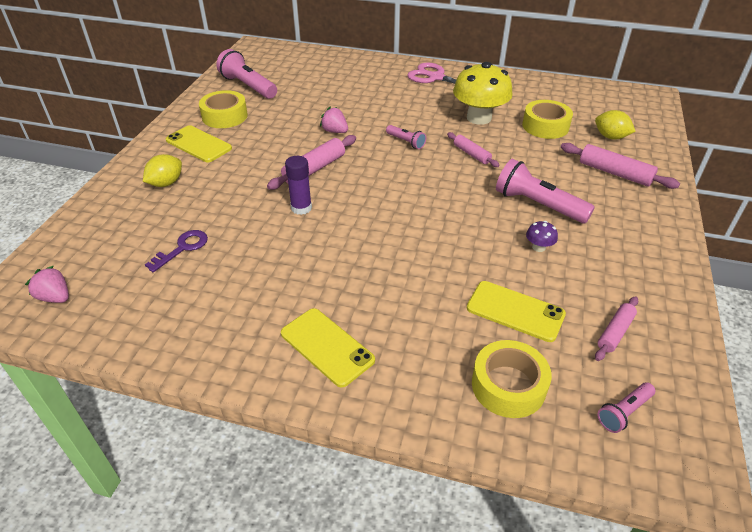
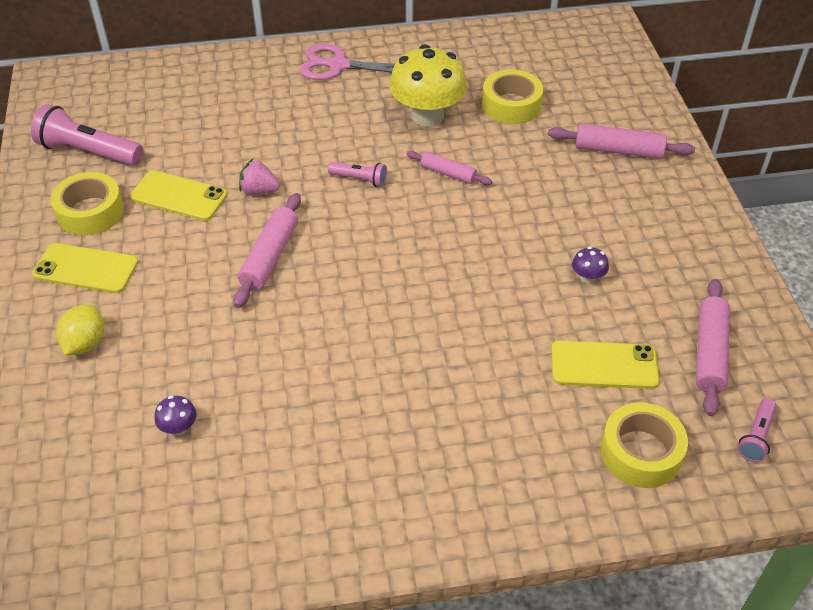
camera: 25 degrees left, 5 degrees up
pink strawberry [25,266,69,303] -> none
purple key [145,230,208,273] -> purple mushroom [154,396,197,435]
yellow phone [281,308,375,388] -> yellow phone moved to [130,170,227,221]
purple glue stick [285,156,312,215] -> none
pink flashlight [496,159,595,223] -> none
yellow lemon [595,110,636,139] -> none
pink rolling pin [595,296,638,361] -> pink rolling pin [696,279,730,416], size x1.57

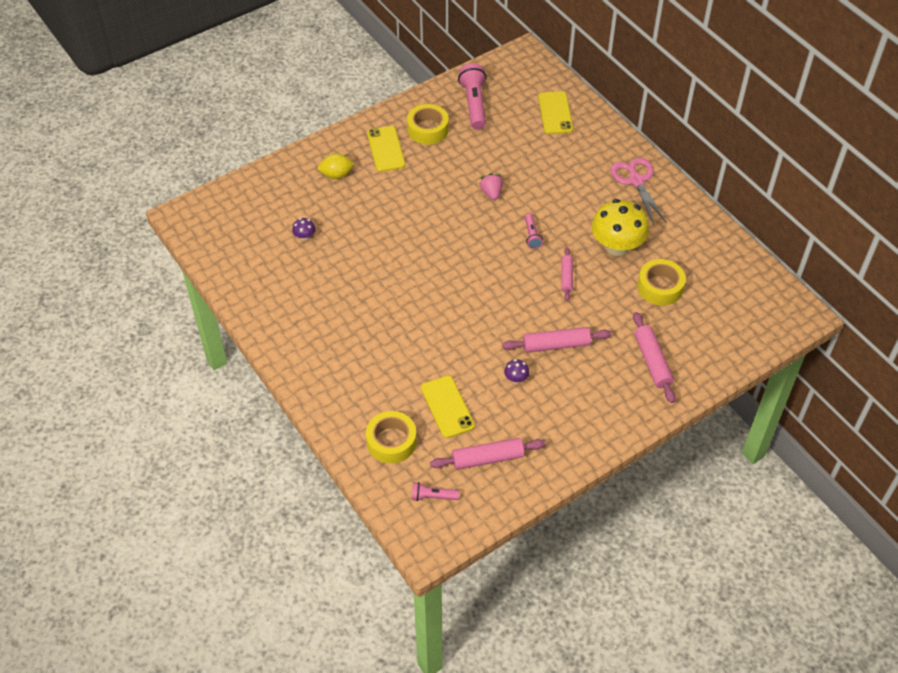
camera: 65 degrees right, 5 degrees up
yellow phone [130,170,227,221] -> yellow phone moved to [538,91,573,134]
pink rolling pin [233,193,301,308] -> pink rolling pin moved to [502,327,611,353]

